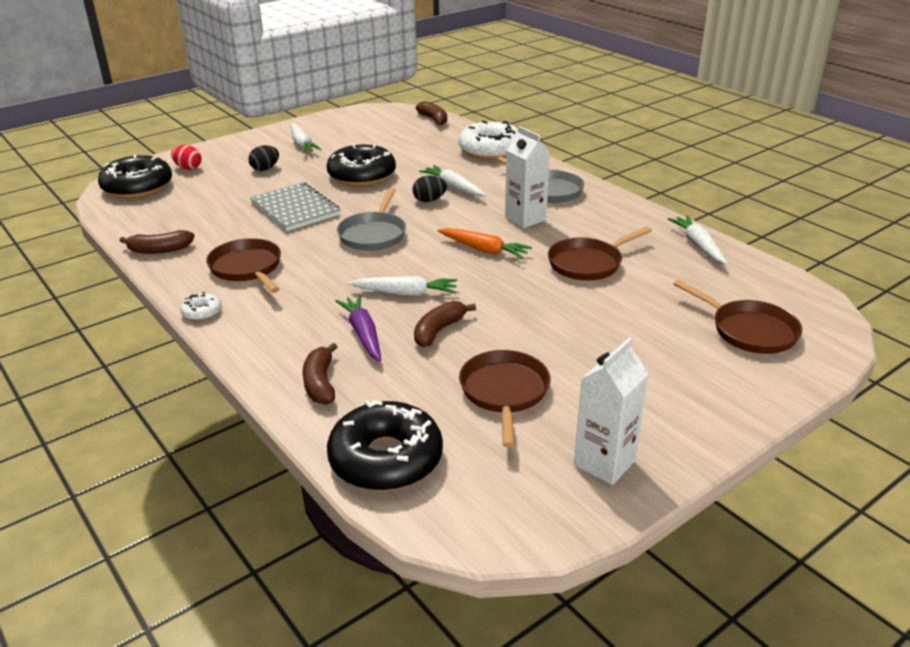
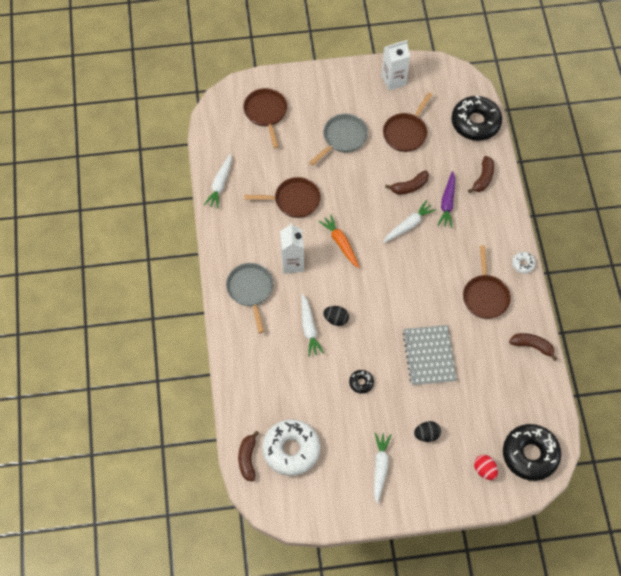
camera: 150 degrees left, 30 degrees up
black donut [327,144,396,186] -> black donut [349,370,374,394], size x0.44
grey pan [337,188,406,251] -> grey pan moved to [309,114,368,165]
white carrot [348,276,457,296] -> white carrot turned 105 degrees clockwise [383,200,436,243]
white donut [458,120,518,160] -> white donut moved to [262,419,320,476]

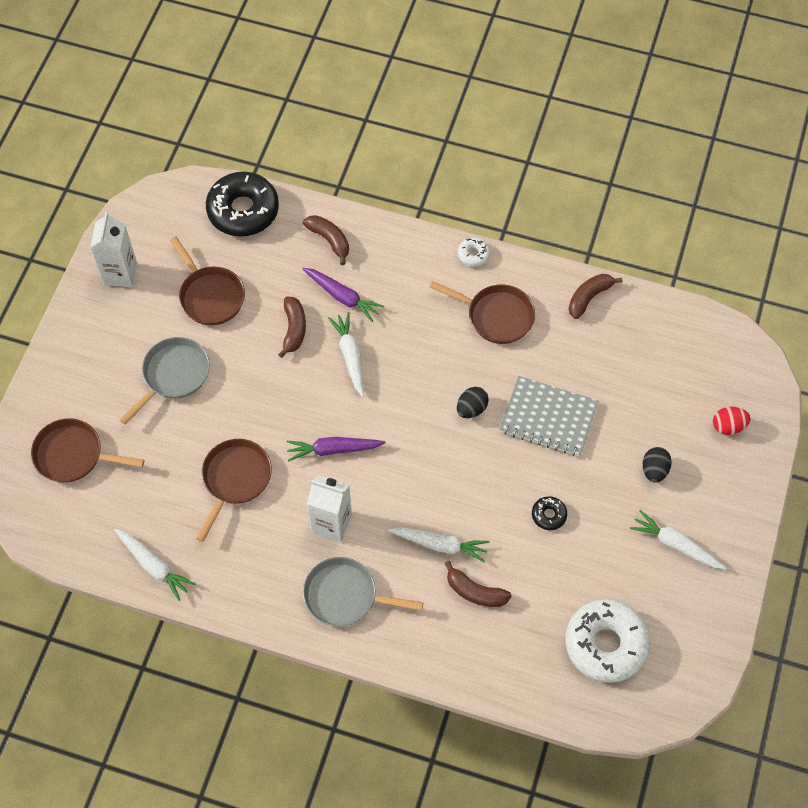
camera: 65 degrees left, 0 degrees up
brown banana [238,431,259,482] -> brown banana moved to [444,561,512,607]
grey pan [309,114,368,165] -> grey pan turned 60 degrees clockwise [120,337,210,425]
orange carrot [318,215,360,268] -> purple carrot [286,437,386,461]
black egg [323,306,349,326] -> black egg moved to [457,387,489,418]
black donut [503,424,561,481] -> none

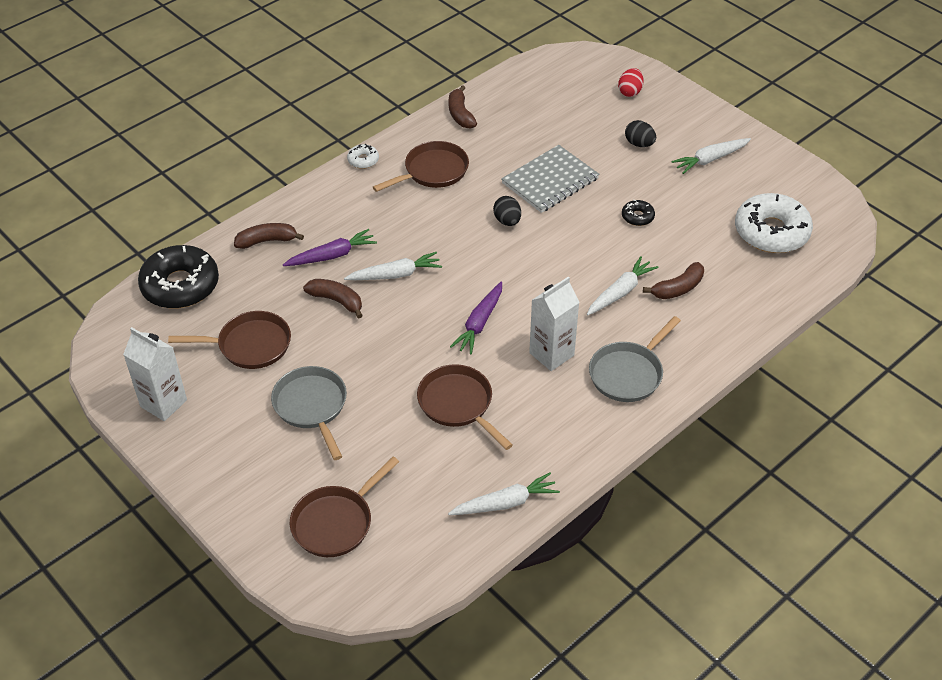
camera: 60 degrees left, 15 degrees down
white carrot [328,312,364,397] -> white carrot turned 150 degrees clockwise [344,252,442,280]

